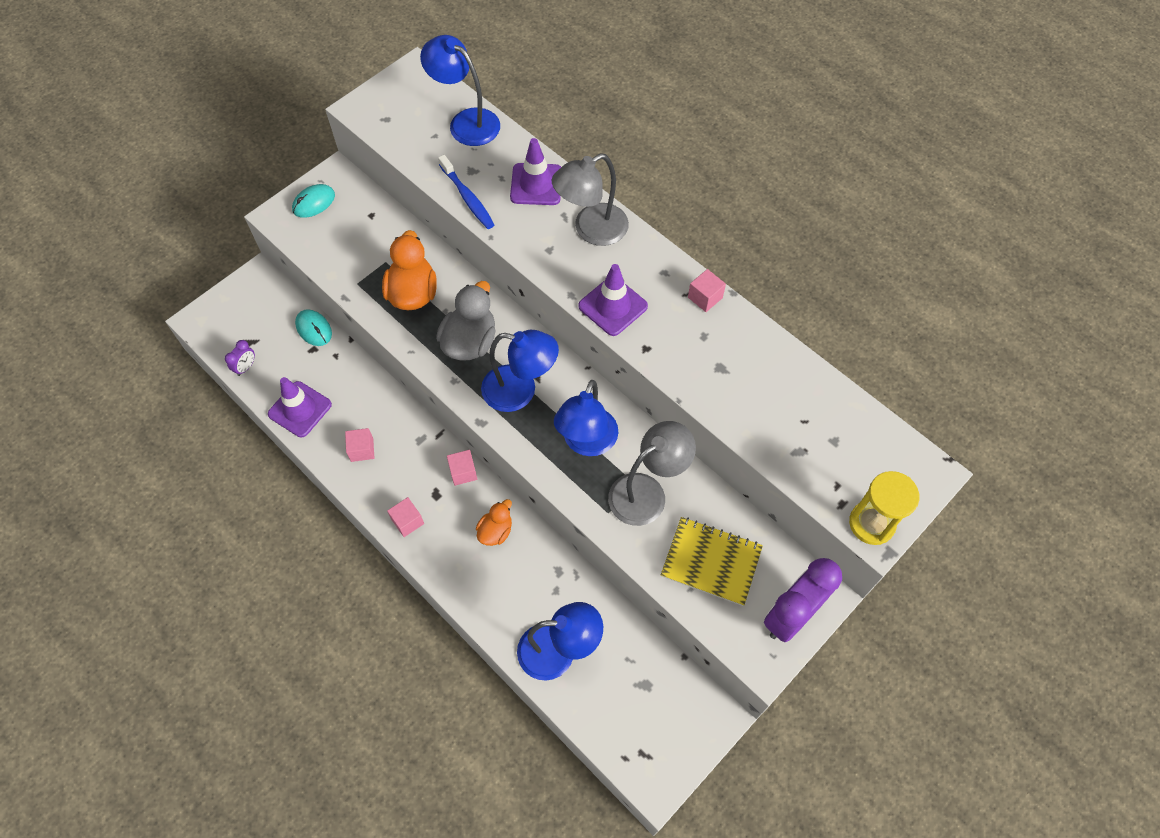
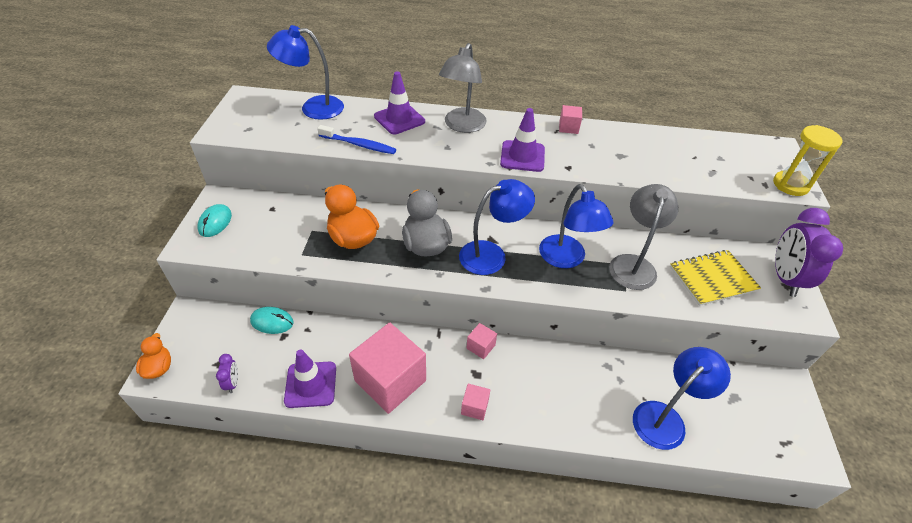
camera: 40 degrees left, 15 degrees down
pink cube [345,428,374,462] -> pink cube [349,323,426,414], size x2.29
orange duck [476,499,512,546] -> orange duck moved to [136,333,171,379]

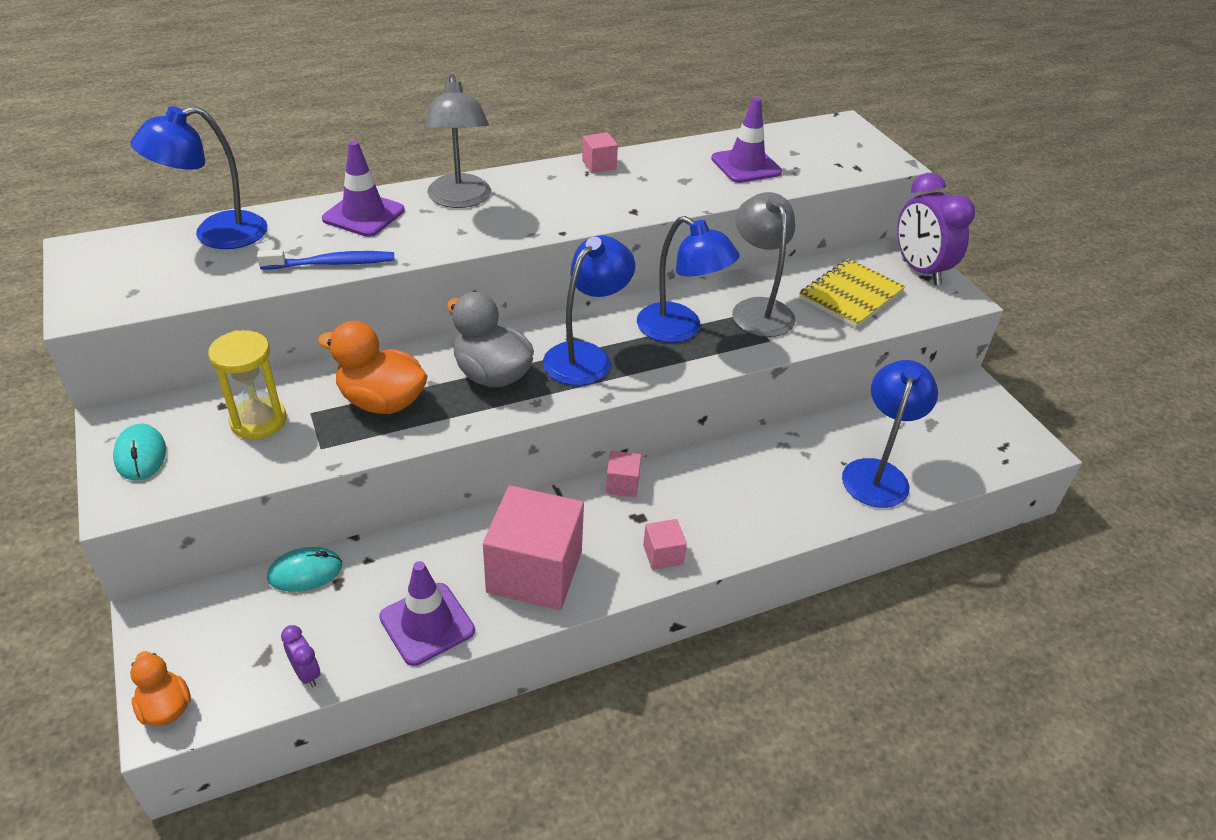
camera: 30 degrees left, 5 degrees down
purple traffic cone [500,108,545,172] -> purple traffic cone moved to [711,97,782,183]
yellow hourglass [773,125,843,196] -> yellow hourglass moved to [208,330,286,439]

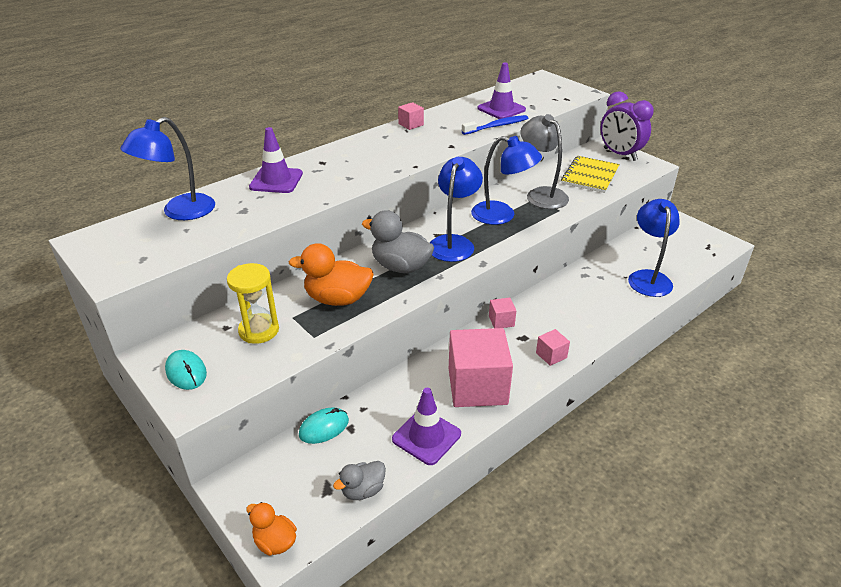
camera: 15 degrees left, 5 degrees down
blue toothbrush [257,249,394,269] -> blue toothbrush moved to [462,115,528,135]
purple clock [281,625,320,687] -> grey duck [333,461,386,500]
grey lamp [424,75,491,208] -> none

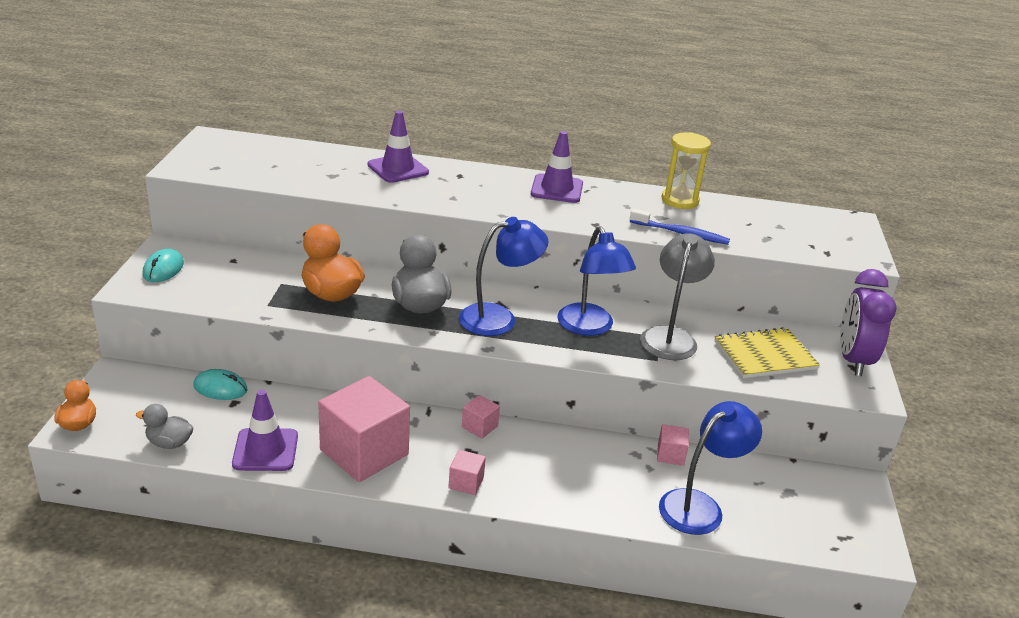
camera: 45 degrees right, 5 degrees down
blue lamp [120,117,215,220] -> none
yellow hourglass [227,263,279,344] -> yellow hourglass moved to [662,132,711,209]
pink cube [398,102,424,130] -> pink cube moved to [657,424,689,466]
purple traffic cone [477,63,526,119] -> purple traffic cone moved to [531,131,583,203]

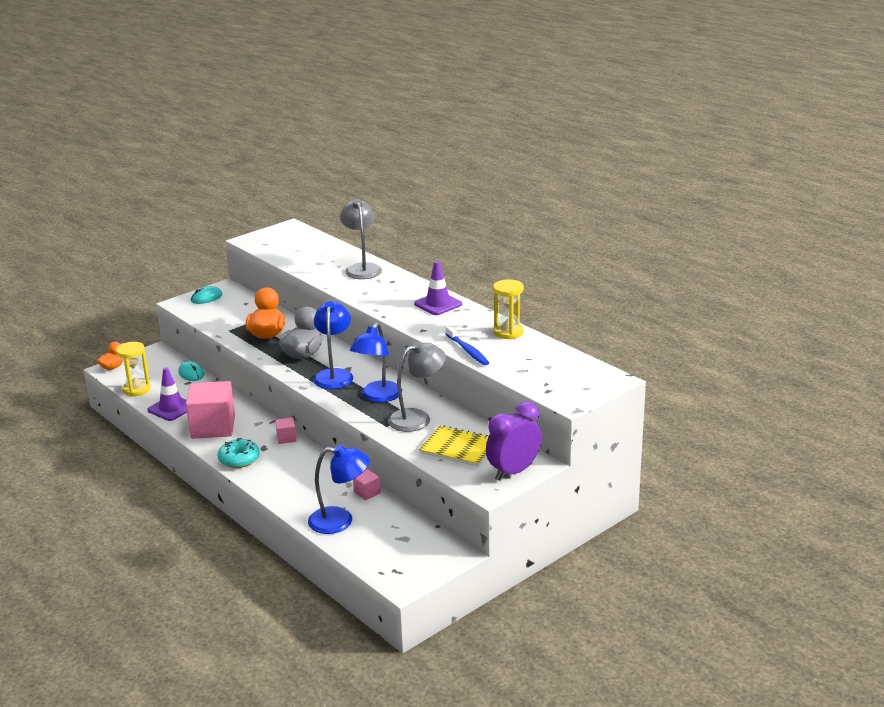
camera: 45 degrees right, 5 degrees down
grey duck [136,404,194,449] -> yellow hourglass [116,342,151,396]
purple traffic cone [367,111,429,183] -> grey lamp [340,198,382,279]
pink cube [448,450,486,495] -> turquoise donut [218,438,260,468]
blue lamp [459,217,548,336] -> blue lamp turned 105 degrees counterclockwise [314,301,353,389]

